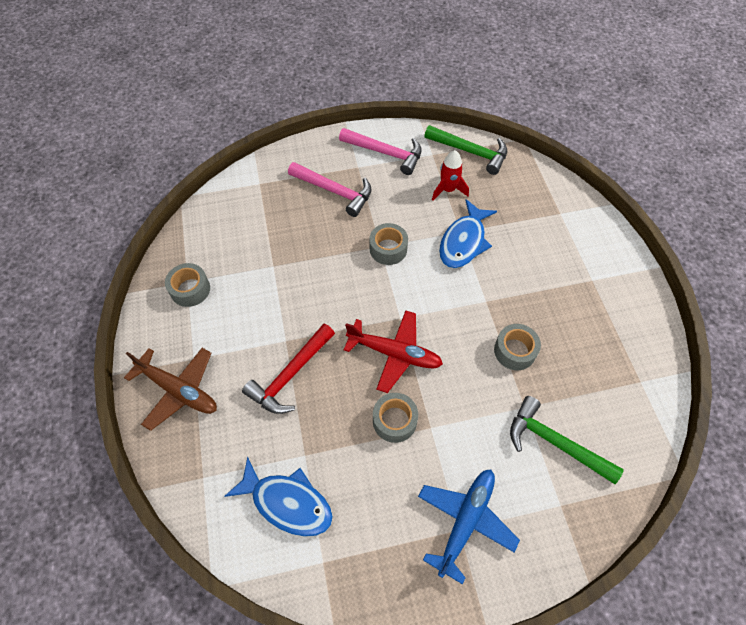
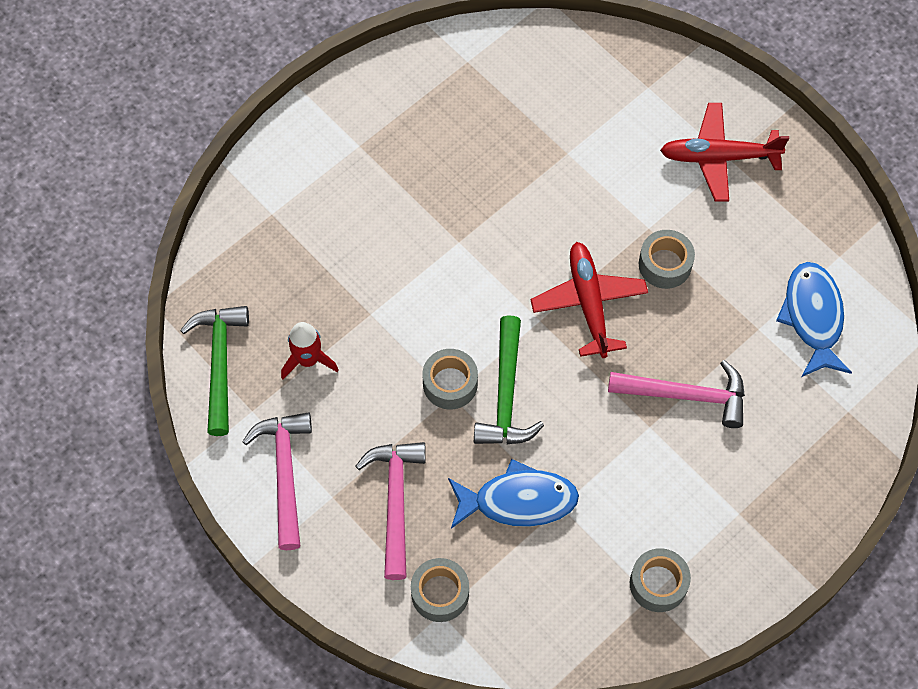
camera: 120 degrees left, 5 degrees up
brown plane [124,348,217,431] -> none
red hammer [242,324,335,414] -> pink hammer [608,360,745,428]
blue plane [418,470,520,584] -> red plane [660,103,789,201]
blue fish [439,199,497,268] -> blue fish moved to [448,459,579,529]
grey tape [494,324,541,370] -> grey tape moved to [411,558,469,622]
green hammer [510,396,624,484] -> green hammer moved to [474,315,544,444]

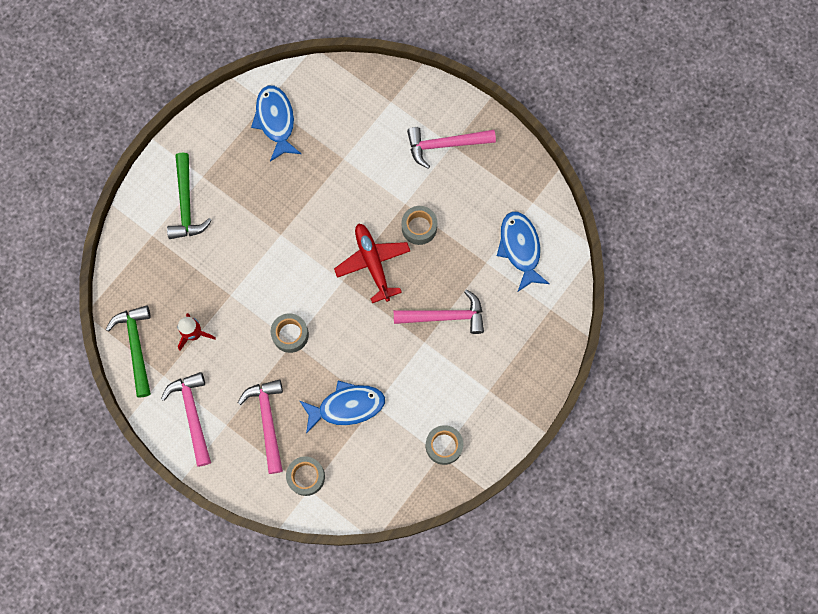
camera: 10 degrees left, 10 degrees up
green hammer [474,315,544,444] -> green hammer moved to [167,153,212,239]
red plane [660,103,789,201] -> pink hammer [407,127,496,169]
none -> blue fish [251,85,301,162]

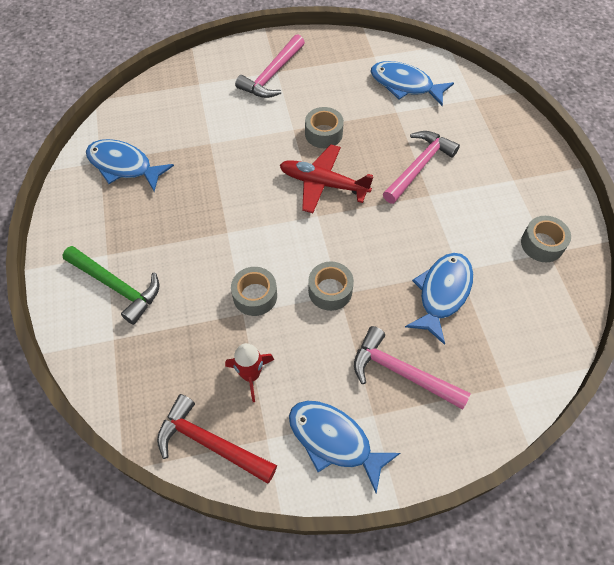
camera: 50 degrees left, 15 degrees down
green hammer [106,305,151,398] -> red hammer [157,394,277,484]
pink hammer [161,372,211,467] -> blue fish [289,401,400,494]
grey tape [286,456,325,496] -> grey tape moved to [231,267,277,316]

